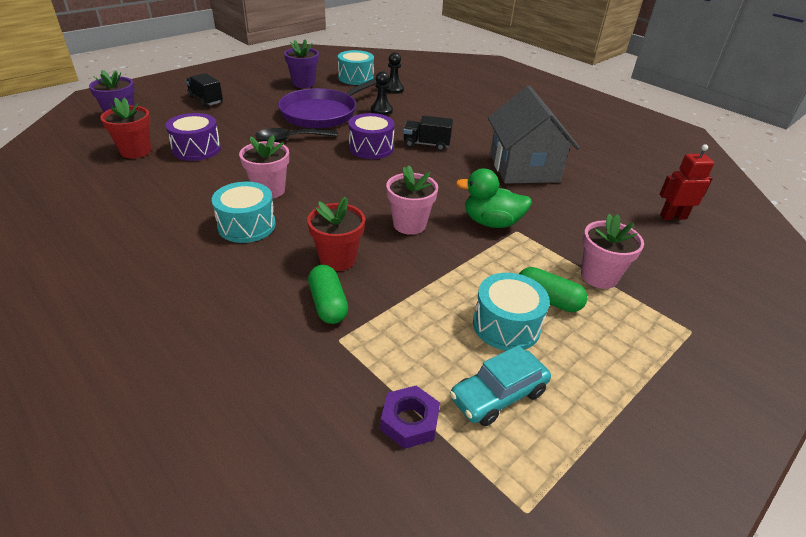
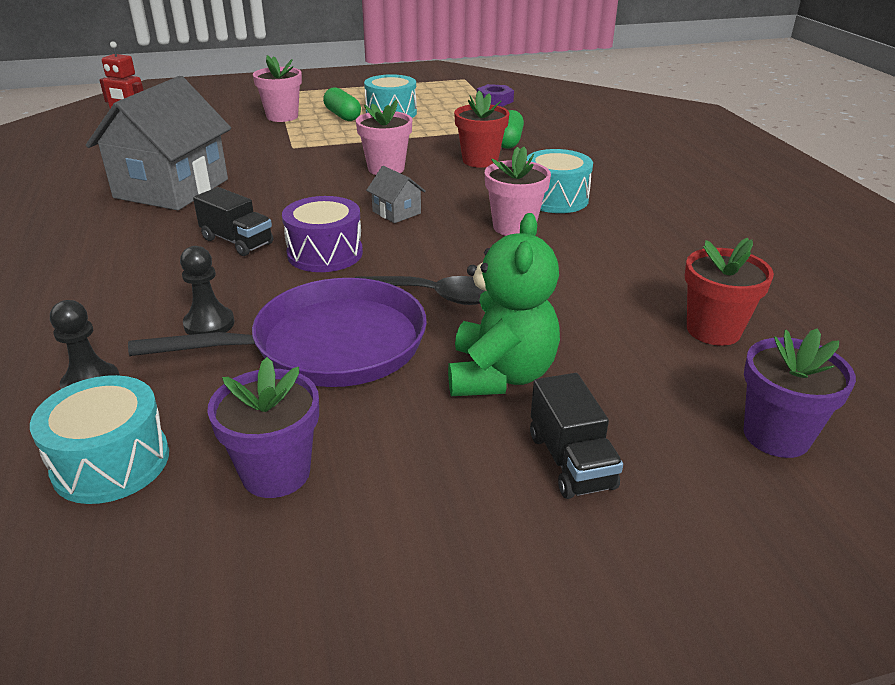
camera: 150 degrees left, 5 degrees down
purple drum [166,113,221,161] -> none
turquoise car [450,345,551,426] -> none
green duck [456,168,532,228] -> none
none -> grey house [366,166,426,223]
none -> green teddy bear [448,213,560,396]

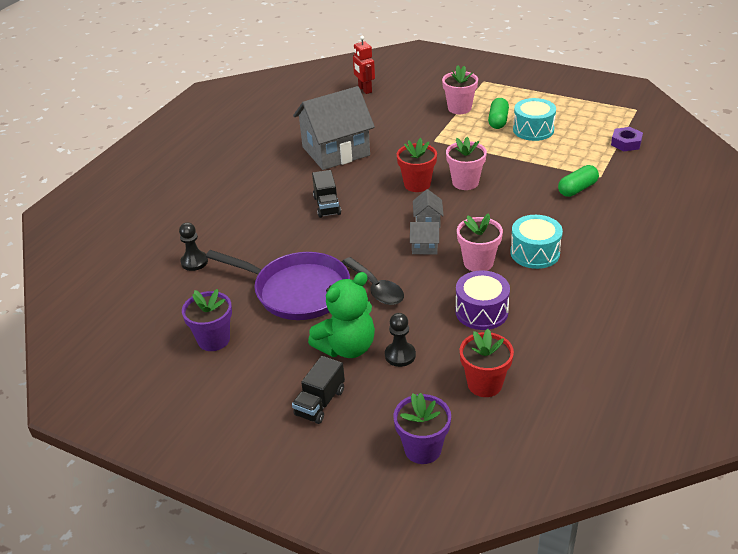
camera: 45 degrees right, 5 degrees up
turquoise drum [30,375,169,504] -> none
black pawn [180,246,234,335] -> black pawn moved to [385,313,416,367]
purple drum [282,196,363,272] -> purple drum moved to [455,271,510,330]
red flower pot [454,91,510,168] -> red flower pot moved to [397,138,437,192]
none -> grey house [410,222,440,254]

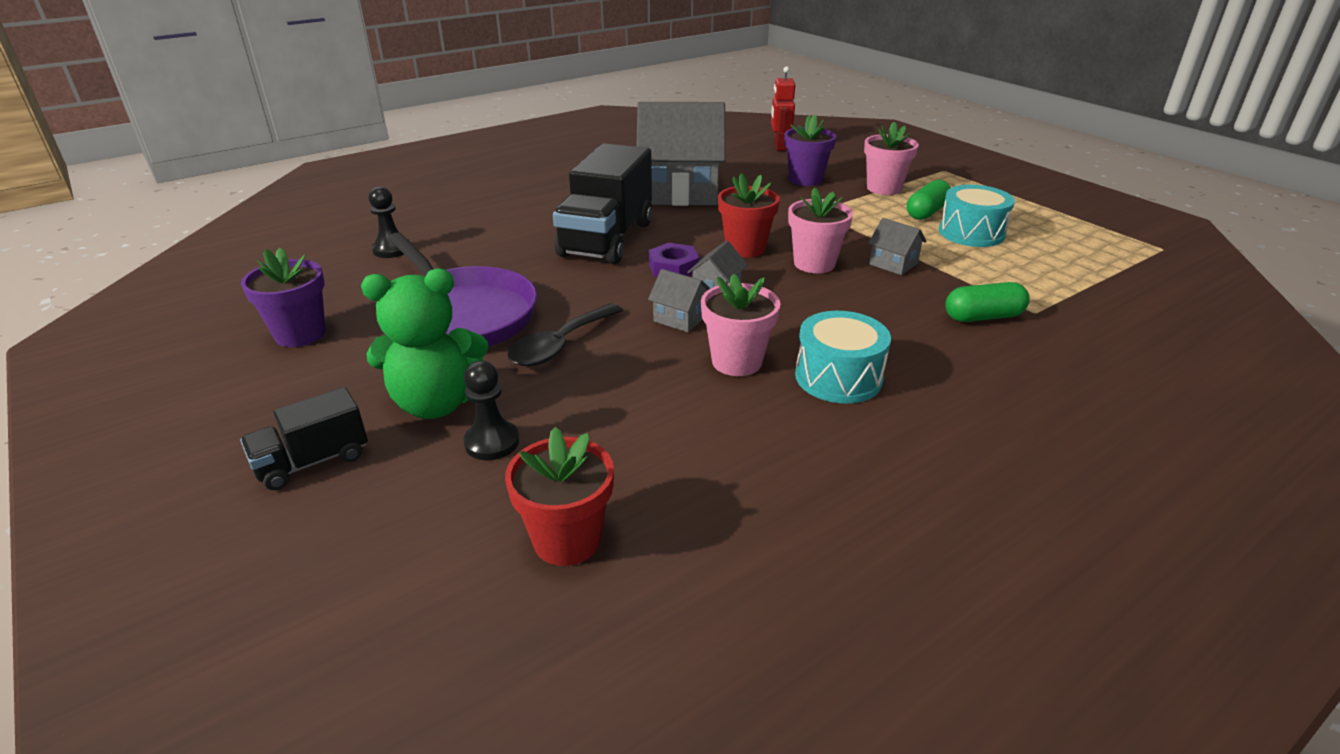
camera: 25 degrees right, 5 degrees down
black truck [312,170,341,218] -> black truck [553,143,653,264], size x1.93
black spoon [342,257,404,305] -> black spoon turned 45 degrees clockwise [507,303,623,366]
purple flower pot [394,393,451,464] -> purple flower pot moved to [784,115,836,186]
purple drum [455,271,510,330] -> none
purple nut [611,127,643,151] -> purple nut moved to [649,243,699,277]
none -> grey house [868,218,927,275]

